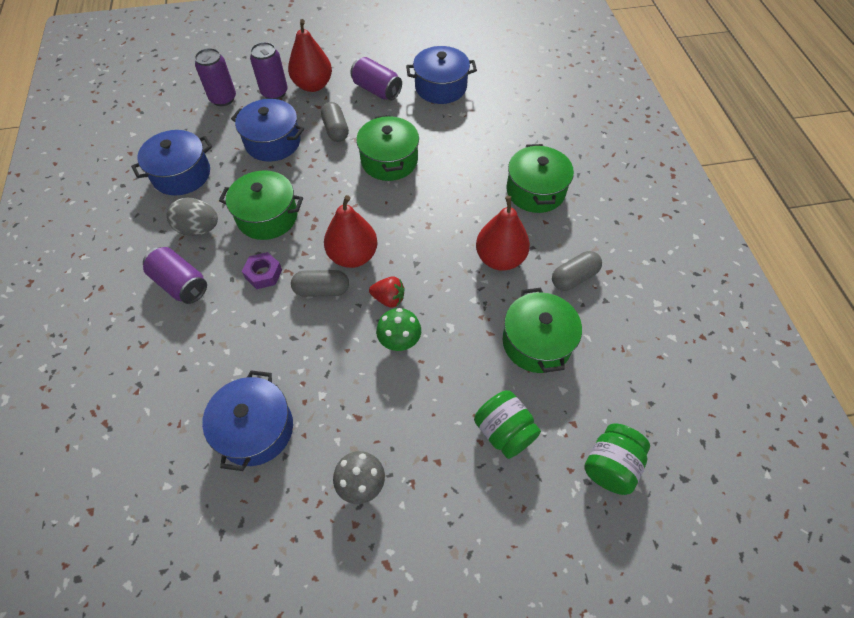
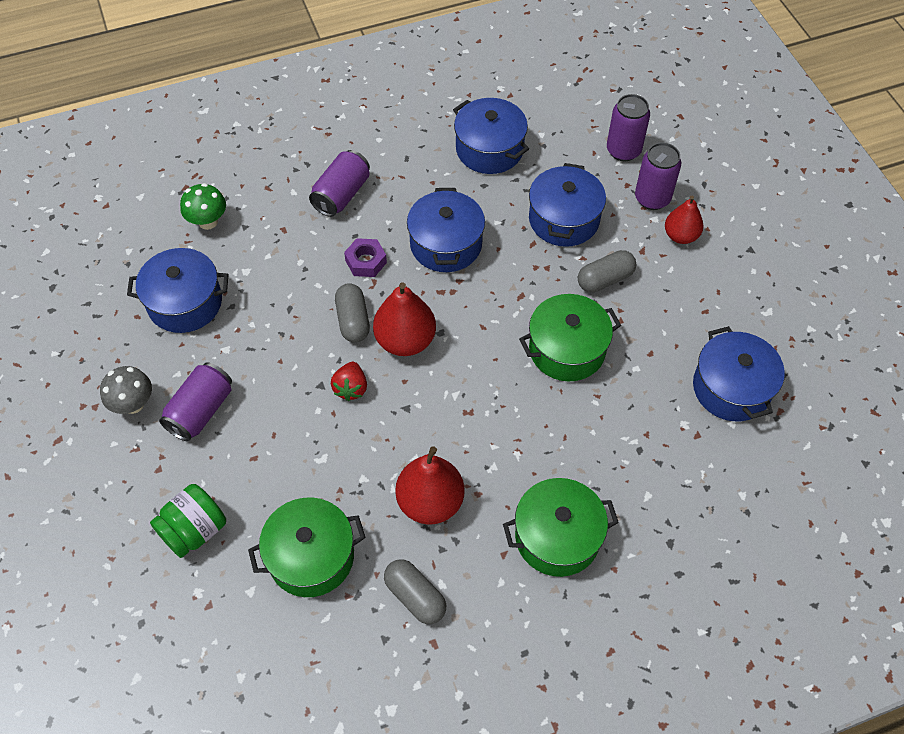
camera: 80 degrees right, 0 degrees up
grey egg [167,198,218,236] -> none
green pot [219,170,303,240] -> blue pot [407,188,485,272]
red pear [288,19,332,92] -> red pear [665,195,704,244], size x0.65
purple can [350,57,402,100] -> purple can moved to [159,362,232,442]
green mushroom [376,308,421,351] -> green mushroom moved to [180,183,226,230]
green jar [584,423,650,495] -> none

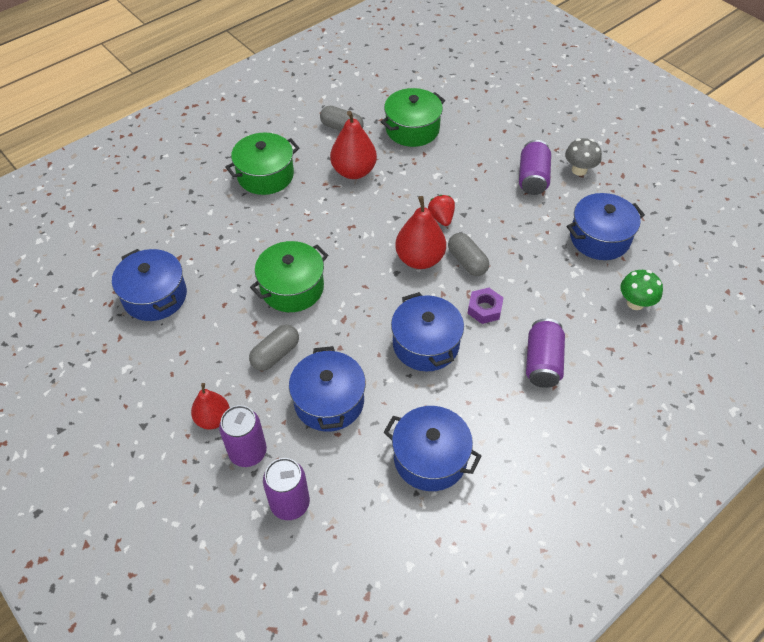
camera: 160 degrees right, 5 degrees down
green jar [150,484,226,558] -> none

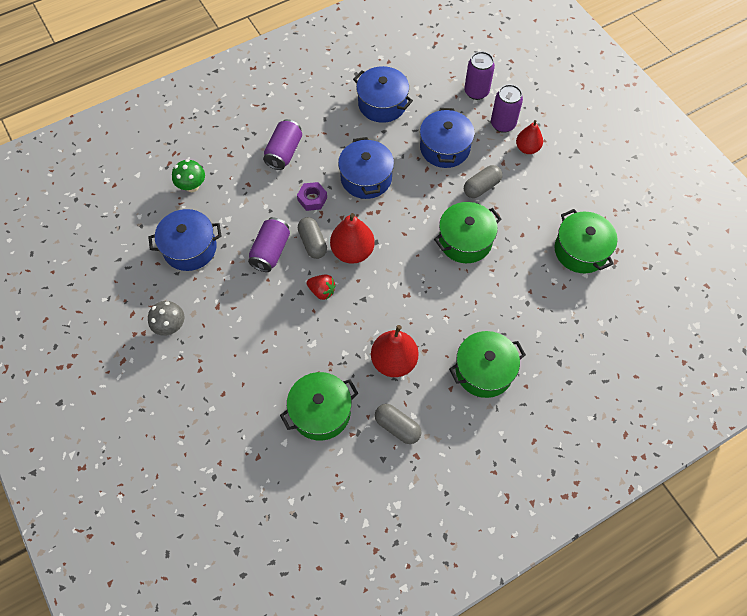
camera: 170 degrees left, 10 degrees up
blue pot [112,249,187,321] -> green pot [554,209,618,273]
red strawberry [428,195,455,226] -> red strawberry turned 60 degrees counterclockwise [307,274,336,300]
purple can [519,140,551,195] -> purple can moved to [248,217,290,272]

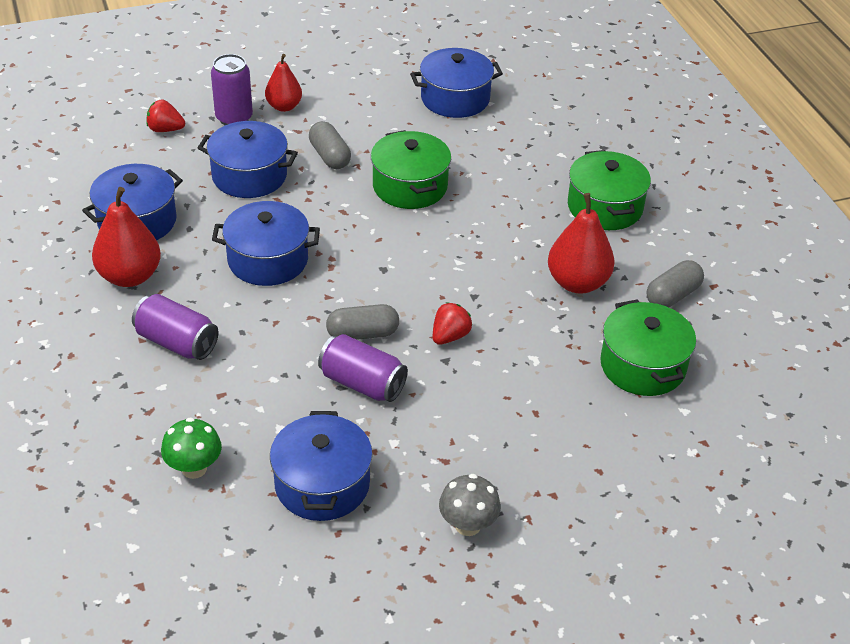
camera: 80 degrees left, 20 degrees down
purple nut [297,182,327,211] -> none
red pear [330,213,375,264] -> red pear moved to [92,187,161,287]
purple can [464,51,495,100] -> red strawberry [146,100,185,132]
green pot [554,209,618,273] -> blue pot [410,48,503,118]

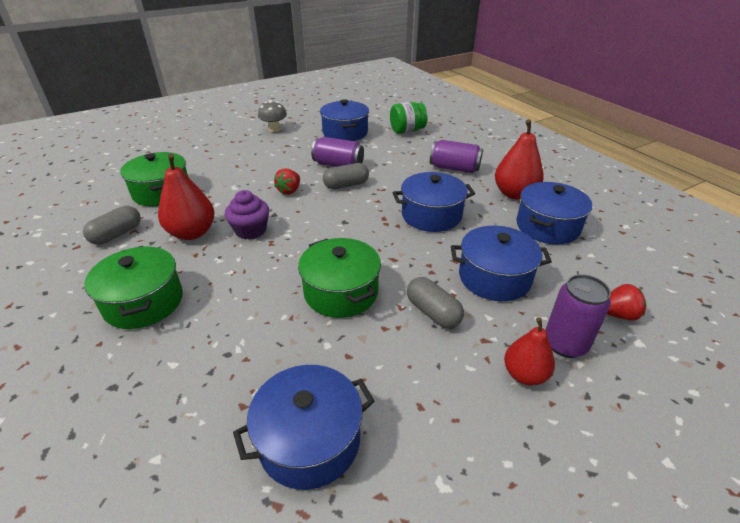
camera: 170 degrees right, 5 degrees down
green mushroom [161,417,222,479] -> green jar [390,102,428,134]
none -> purple cupcake [225,190,269,240]

